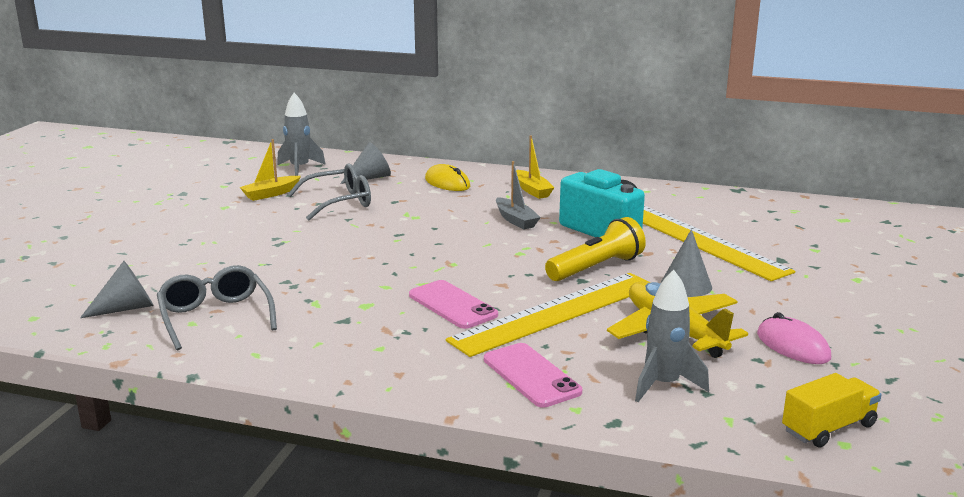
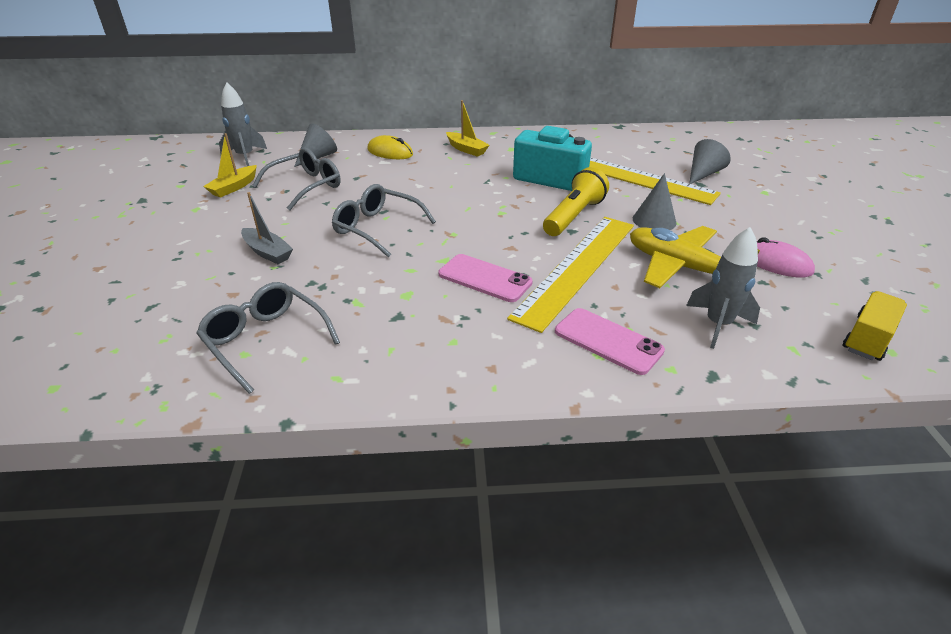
camera: 20 degrees left, 15 degrees up
grey cone [80,261,154,318] -> grey cone moved to [689,139,731,184]
grey boat [496,161,541,230] -> grey boat moved to [241,192,293,264]
none -> grey glasses [332,184,436,257]

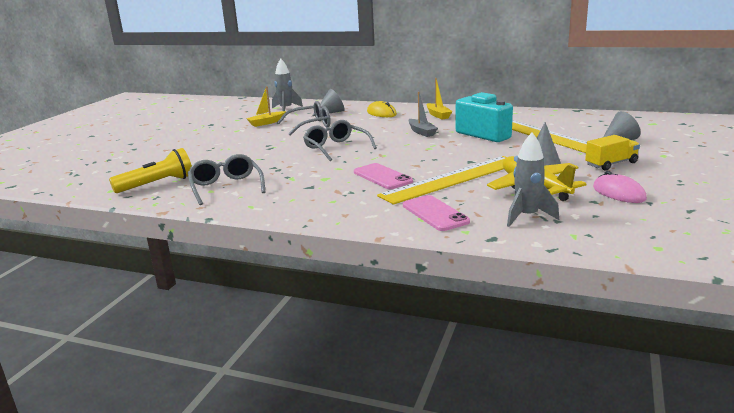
camera: 25 degrees right, 15 degrees down
grey boat [241,192,293,264] -> grey boat moved to [408,92,438,137]
yellow flashlight [543,167,609,236] -> yellow flashlight moved to [109,148,192,193]
yellow truck [842,291,907,361] -> yellow truck moved to [585,135,640,171]

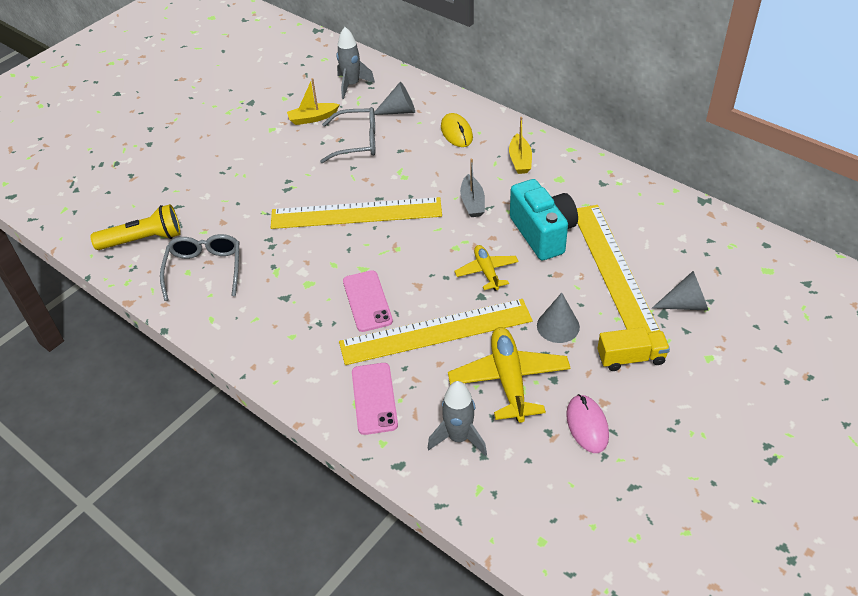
camera: 20 degrees right, 25 degrees up
grey glasses [303,120,377,161] -> yellow ruler [271,197,442,229]
none -> yellow plane [454,245,519,291]

